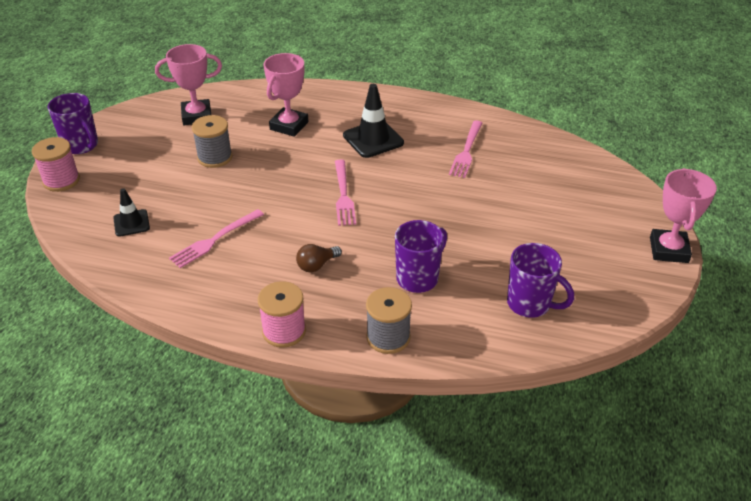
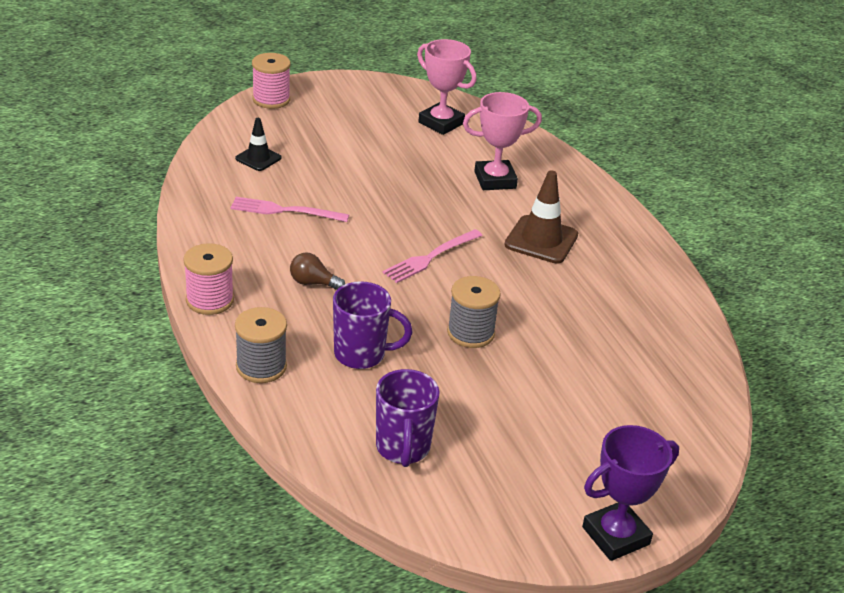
camera: 50 degrees right, 5 degrees down
purple mug [47,93,98,154] -> none
grey spool [192,115,232,168] -> grey spool moved to [447,276,501,348]
black traffic cone [343,84,404,158] -> brown traffic cone [505,171,578,264]
pink fork [449,121,482,178] -> none
pink trophy [650,168,717,263] -> purple trophy [582,425,679,561]

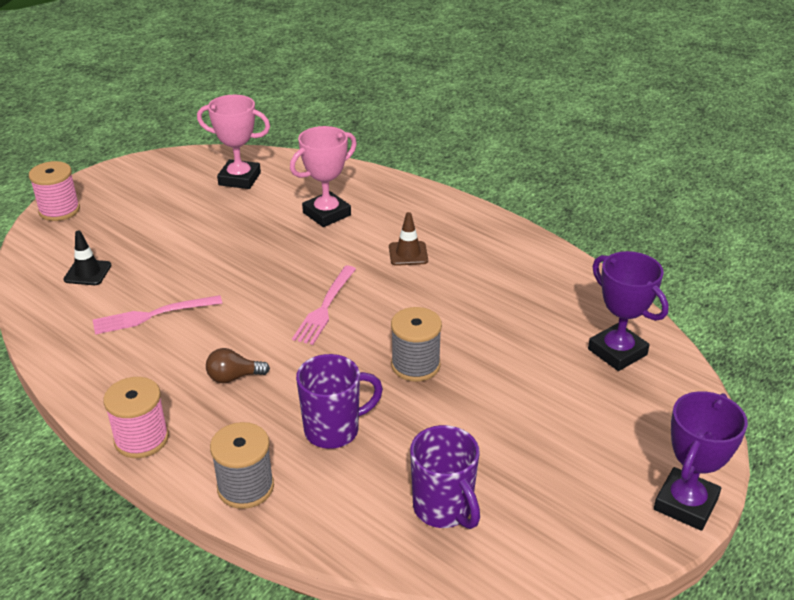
camera: 25 degrees left, 0 degrees up
brown traffic cone [505,171,578,264] -> brown traffic cone [389,212,428,266], size x0.61
none -> purple trophy [588,251,669,371]

